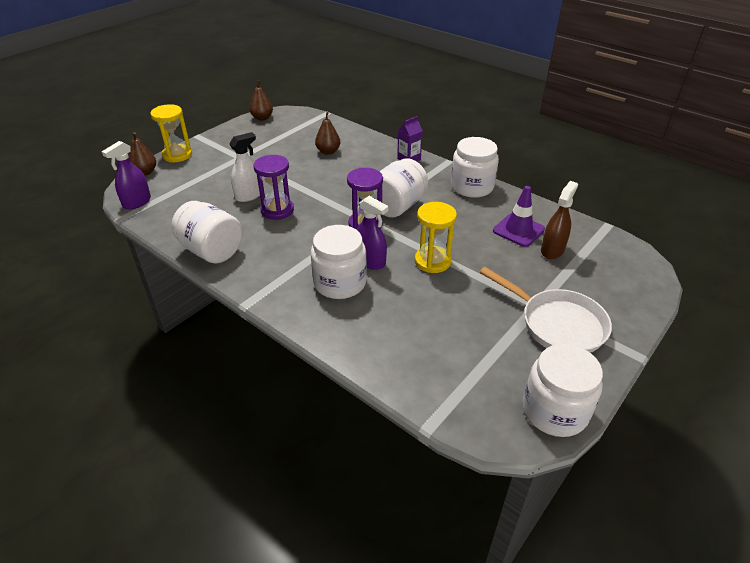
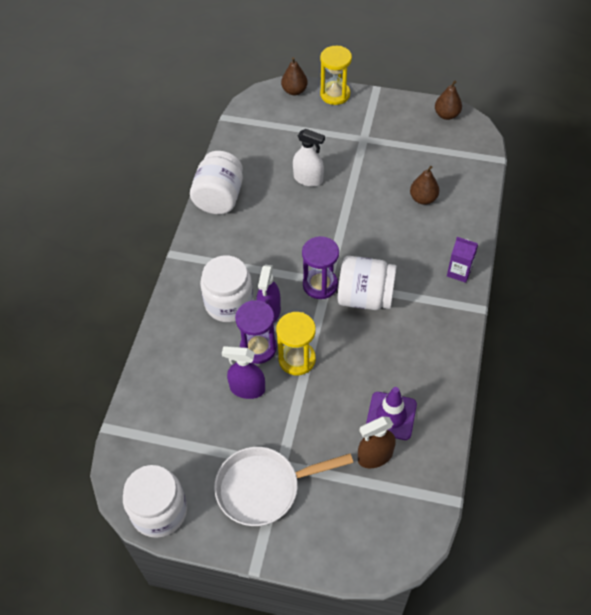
camera: 65 degrees right, 15 degrees up
purple spray bottle [102,141,151,210] -> purple spray bottle moved to [222,346,265,399]
purple hourglass [254,155,294,220] -> purple hourglass moved to [235,300,277,364]
white jar [451,137,499,198] -> none
white pan [480,267,612,353] -> white pan turned 60 degrees clockwise [214,447,353,526]
brown spray bottle [541,181,578,259] -> brown spray bottle turned 150 degrees clockwise [358,416,396,468]

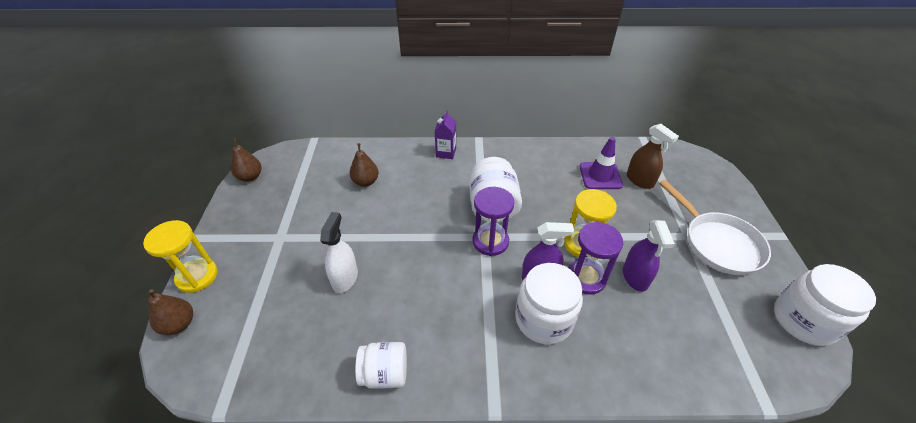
camera: 105 degrees left, 10 degrees down
white jar [190,151,243,214] -> white jar [355,342,407,389], size x0.66

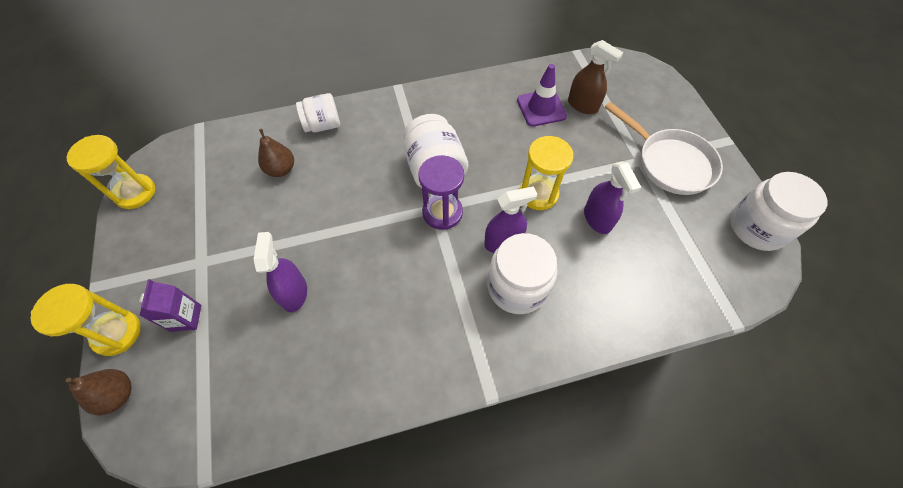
camera: 15 degrees left, 15 degrees up
brown pear [231,139,261,182] -> yellow hourglass [67,135,155,209]
white spray bottle [320,212,358,293] -> purple spray bottle [254,232,307,312]
white jar [355,342,407,389] -> white jar moved to [296,93,340,132]
purple carton [435,110,456,159] -> purple carton moved to [139,279,201,332]
purple hourglass [569,222,623,295] -> none

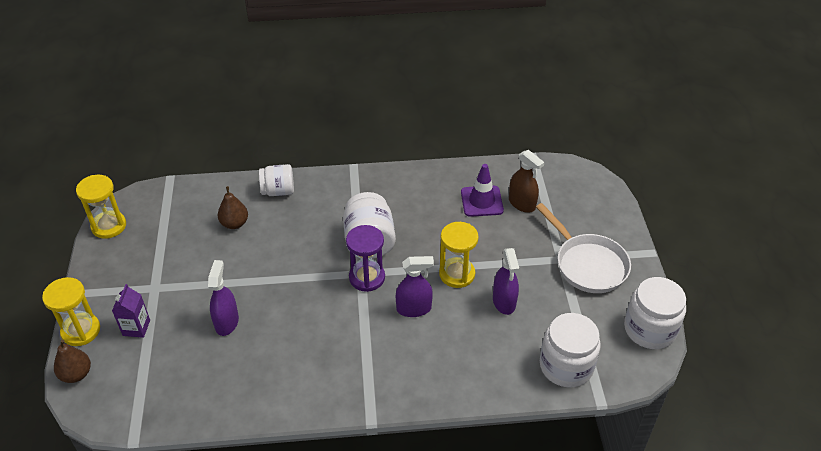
camera: 10 degrees right, 15 degrees down
white jar [488,233,558,314] -> white jar moved to [540,313,601,387]

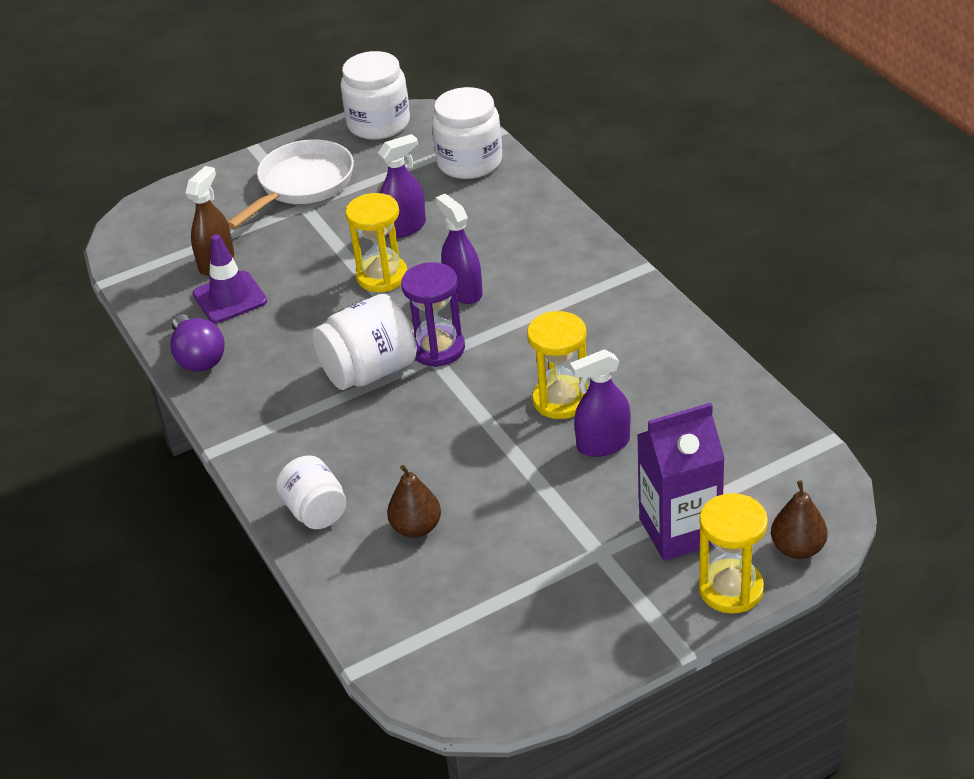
camera: 110 degrees left, 5 degrees down
yellow hourglass [76,175,126,239] -> yellow hourglass moved to [527,311,588,419]
purple carton [112,284,150,338] -> purple carton [637,402,725,561], size x1.75
none -> purple light bulb [170,314,225,372]

